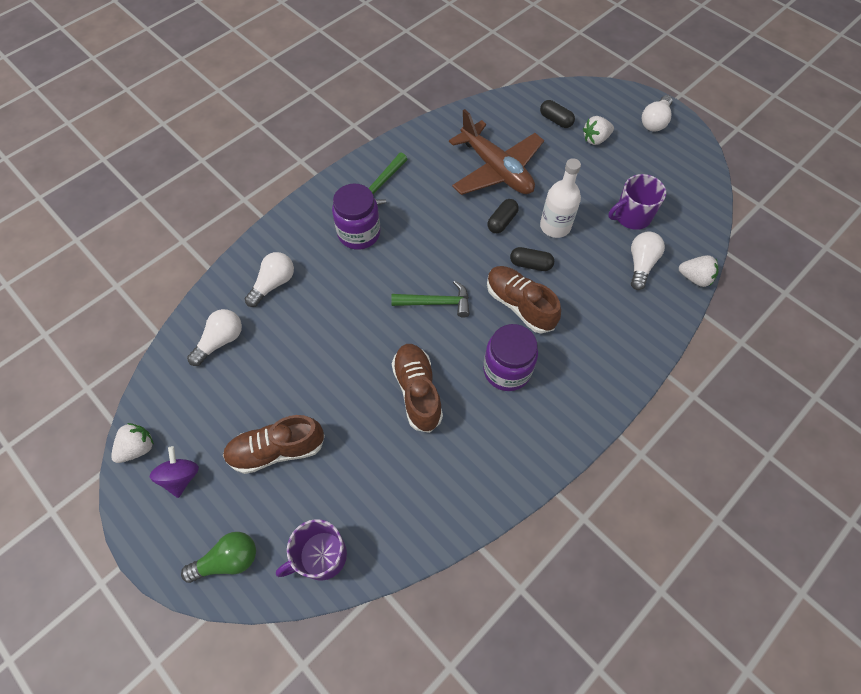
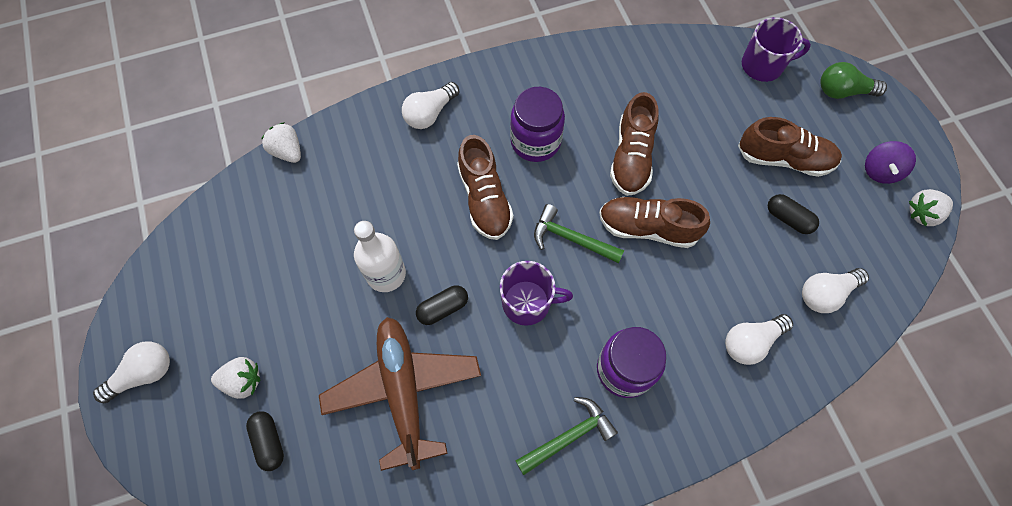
camera: 155 degrees left, 5 degrees up
black capsule [510,247,554,271] -> black capsule moved to [768,194,819,234]
purple mug [608,174,666,230] -> purple mug moved to [500,261,573,326]
white light bulb [631,232,665,290] -> white light bulb moved to [402,82,459,129]
none -> brown shoe [599,197,710,248]

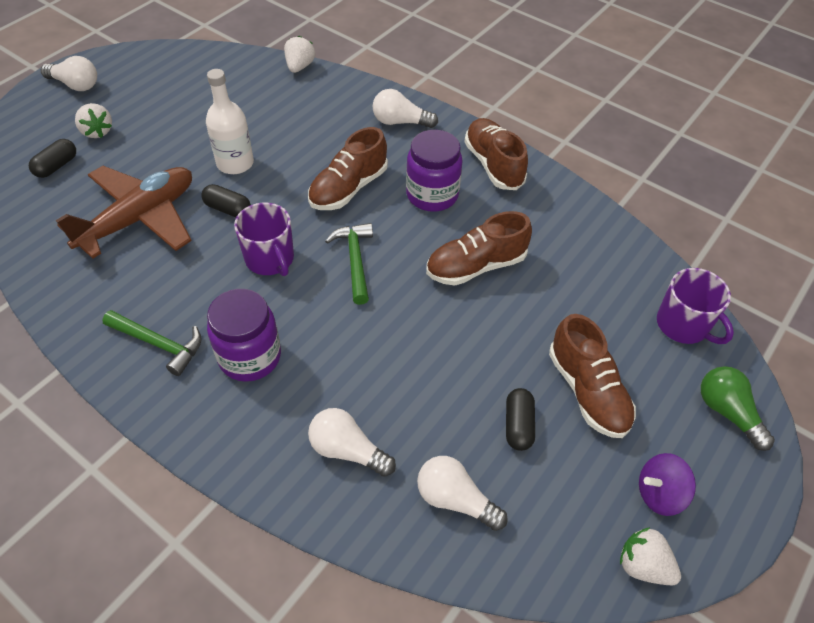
camera: 55 degrees right, 15 degrees down
brown shoe [599,197,710,248] -> brown shoe moved to [464,118,528,190]

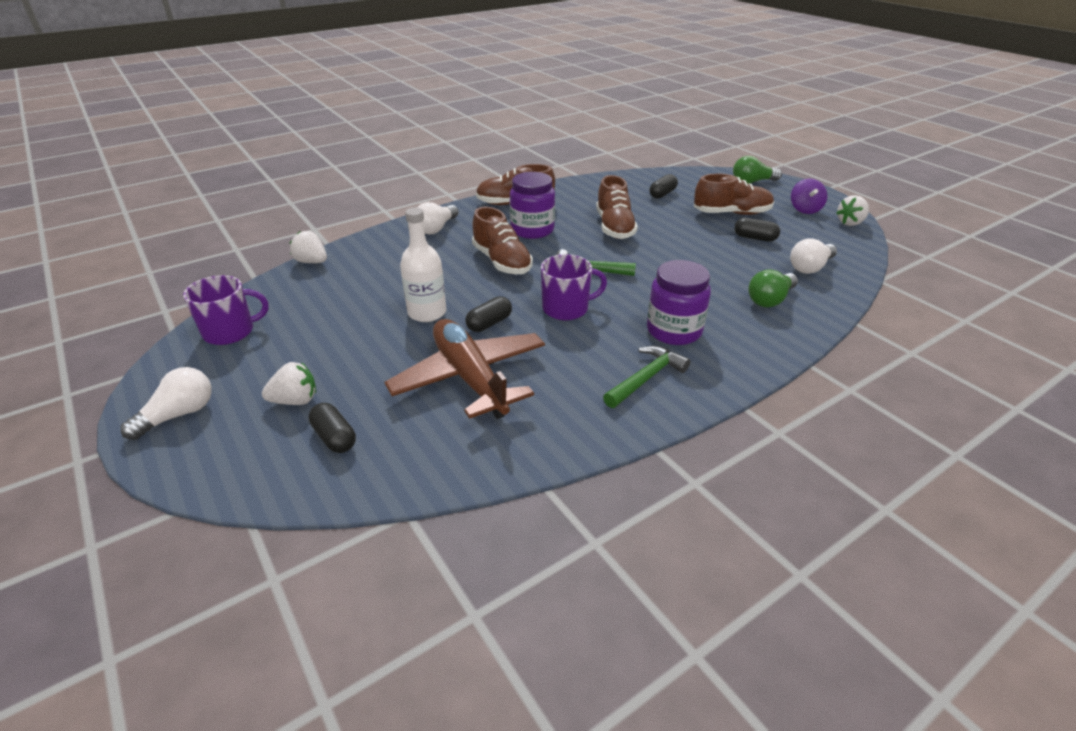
camera: 70 degrees left, 15 degrees down
white light bulb [308,408,396,477] -> green light bulb [748,269,798,307]
purple mug [657,268,734,344] -> purple mug moved to [183,275,269,345]
none -> black capsule [650,174,678,199]

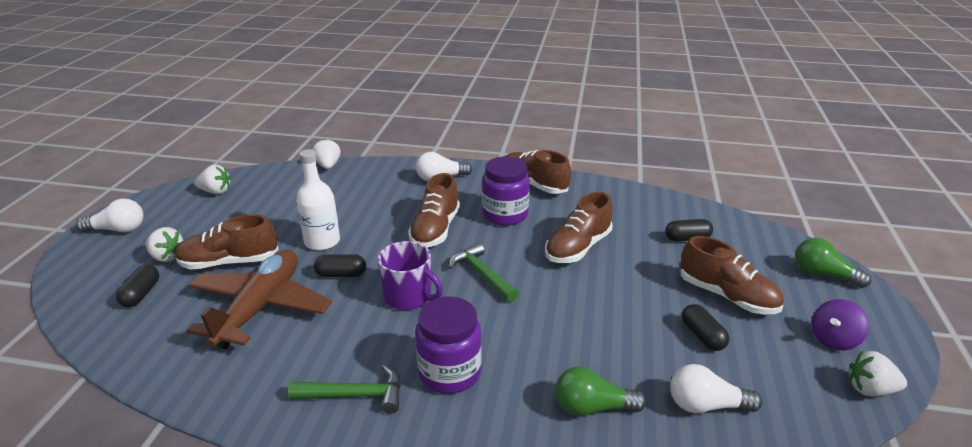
camera: 45 degrees right, 5 degrees down
purple mug [183,275,269,345] -> white strawberry [194,165,231,194]
none -> brown shoe [175,214,278,270]

